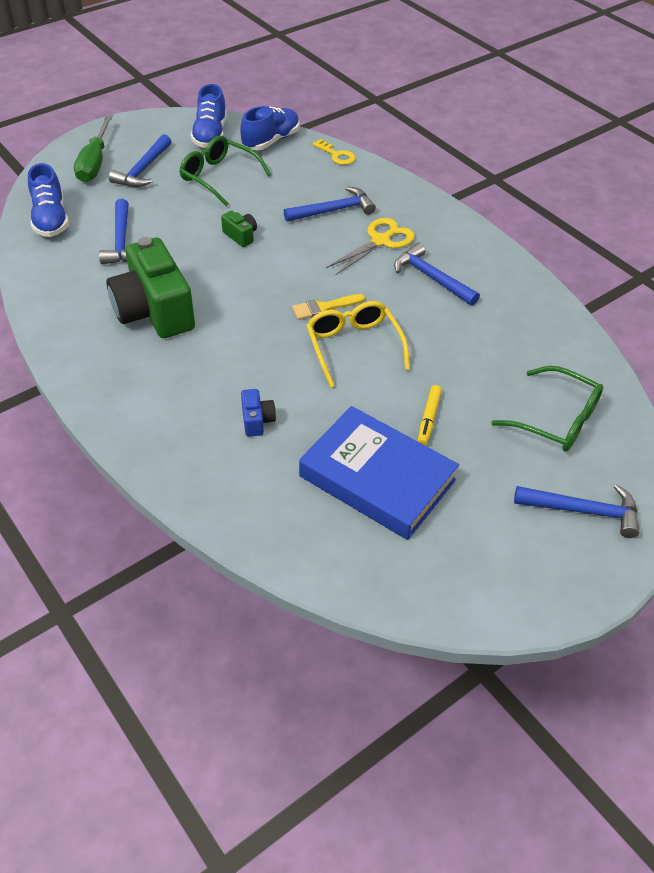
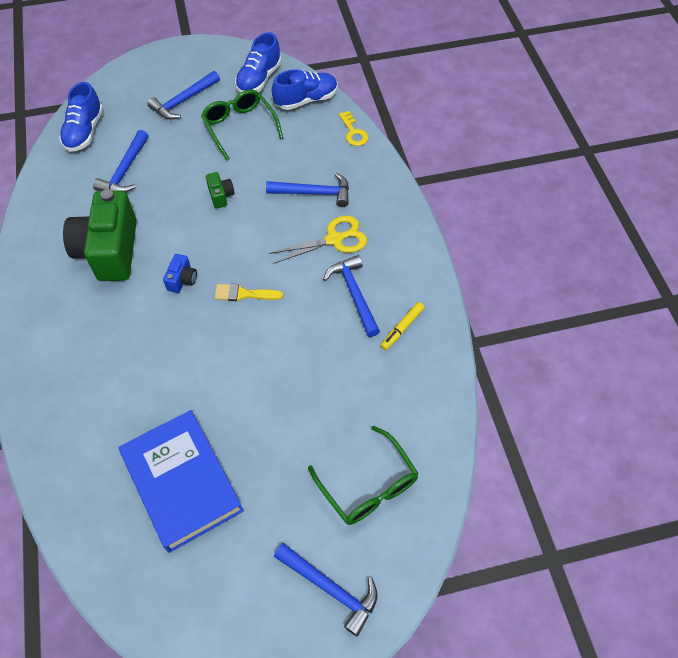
camera: 25 degrees right, 10 degrees up
green screwdriver [74,115,113,182] -> none
blue camera [241,389,276,437] -> blue camera moved to [163,254,197,293]
yellow glasses [306,301,410,388] -> none
yellow marker [418,385,442,445] -> yellow marker moved to [381,302,424,350]

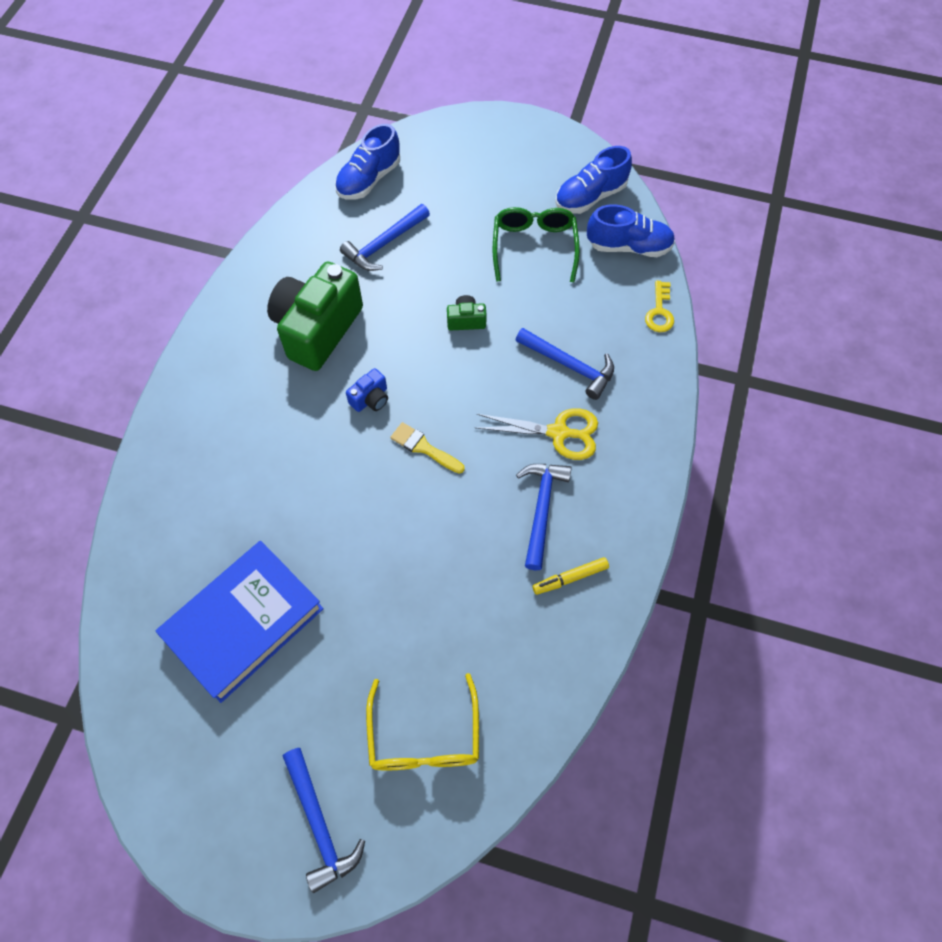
camera: 30 degrees right, 5 degrees up
blue book [118,410,244,553] -> blue book turned 45 degrees clockwise [156,541,324,703]
blue hammer [148,71,220,119] -> none
green camera [206,172,235,209] -> green camera turned 105 degrees counterclockwise [447,295,487,330]
green glasses [308,426,419,525] -> yellow glasses [366,673,479,771]

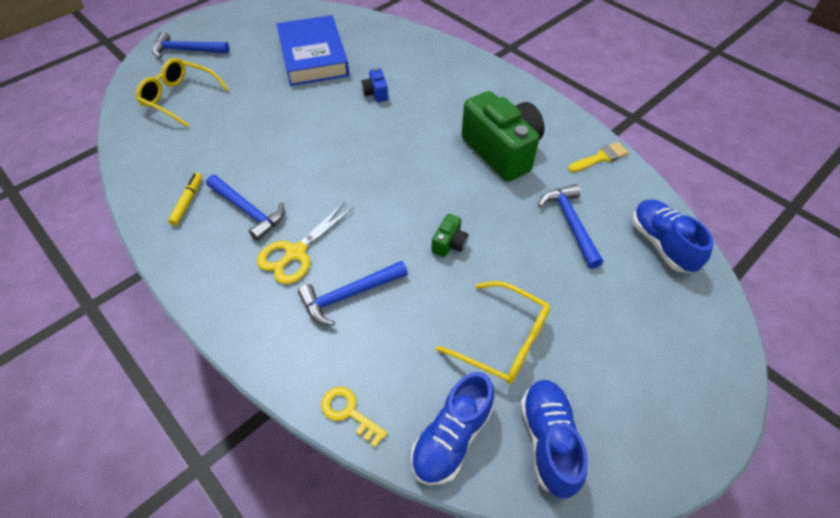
camera: 120 degrees right, 10 degrees down
blue camera [346,368,388,412] -> blue camera moved to [362,68,388,102]
yellow brush [390,422,465,474] -> yellow brush moved to [568,142,629,172]
green glasses [493,207,580,282] -> yellow glasses [436,281,550,384]

